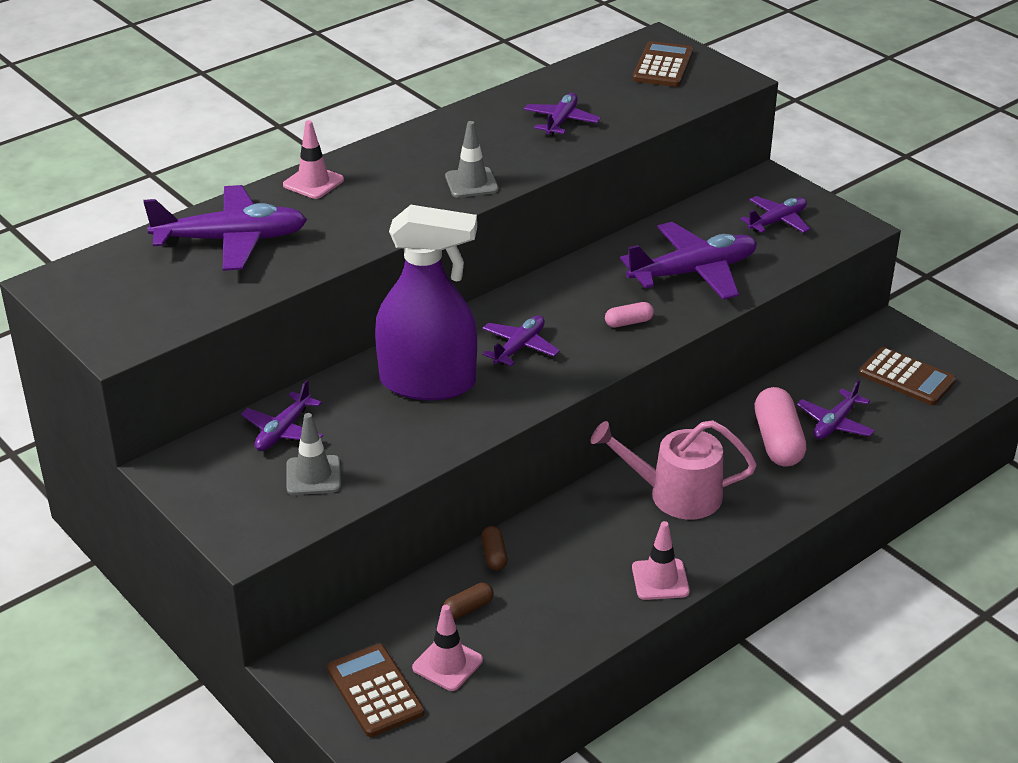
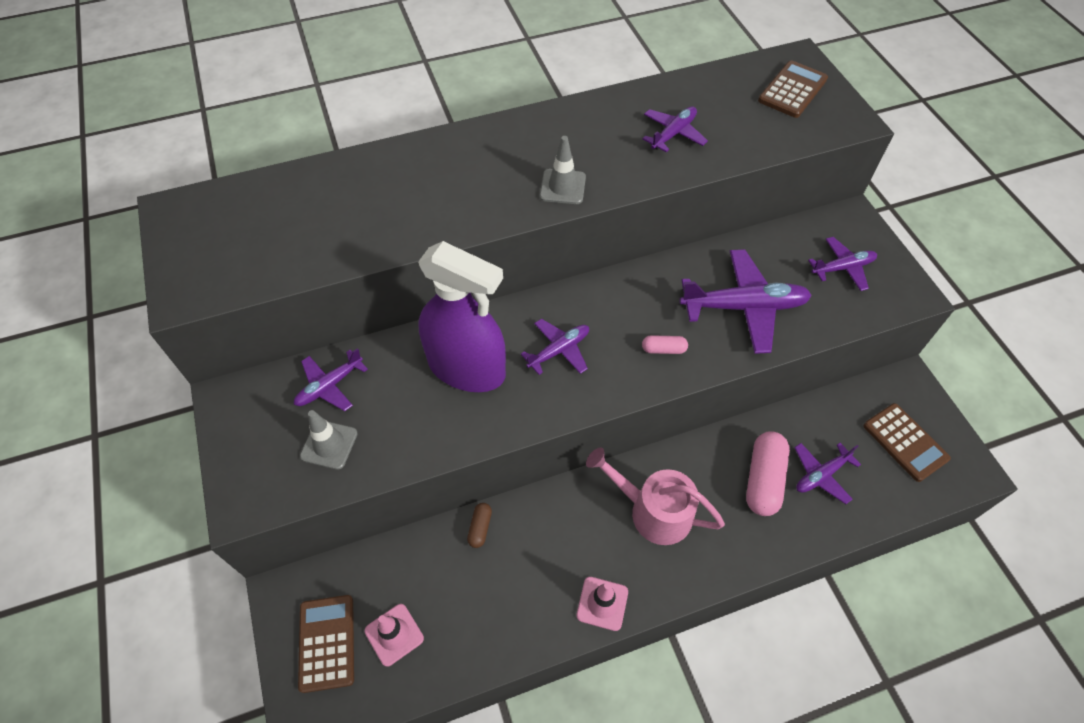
camera: 20 degrees right, 20 degrees up
purple plane [143,185,307,271] -> none
pink traffic cone [283,120,344,199] -> none
brown capsule [443,582,494,619] -> none

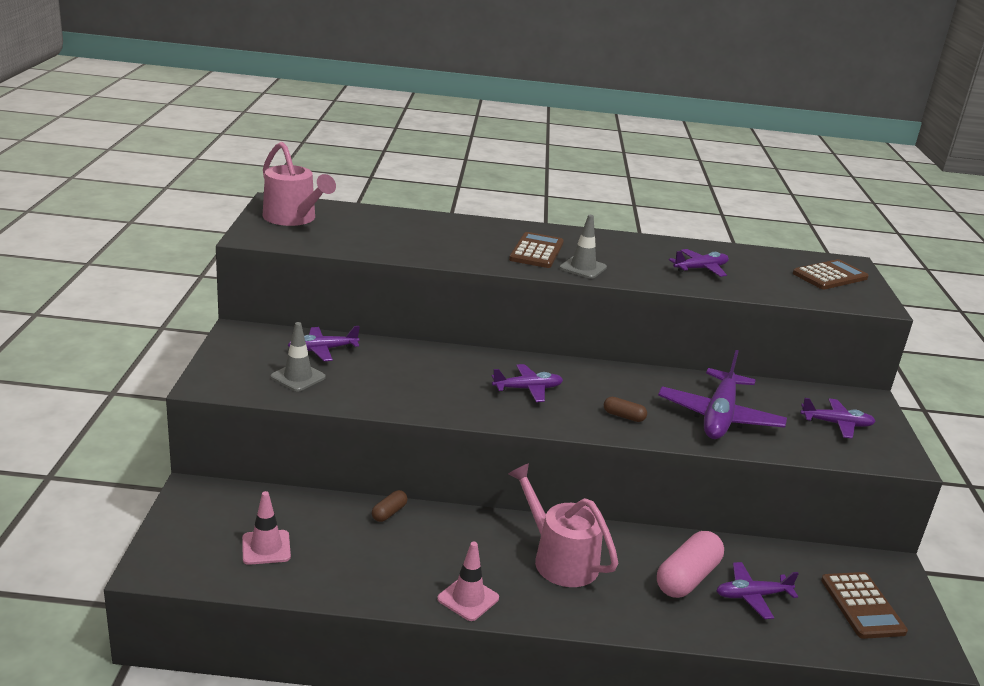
camera: 20 degrees right, 30 degrees down
brown calculator [298,595,354,693] -> brown calculator moved to [509,232,564,268]
purple spray bottle [418,241,506,392] -> none
pink capsule [642,335,688,354] -> brown capsule [604,397,647,422]
purple plane [679,249,812,354] -> purple plane turned 90 degrees clockwise [658,350,787,439]
none -> pink watering can [262,142,336,226]

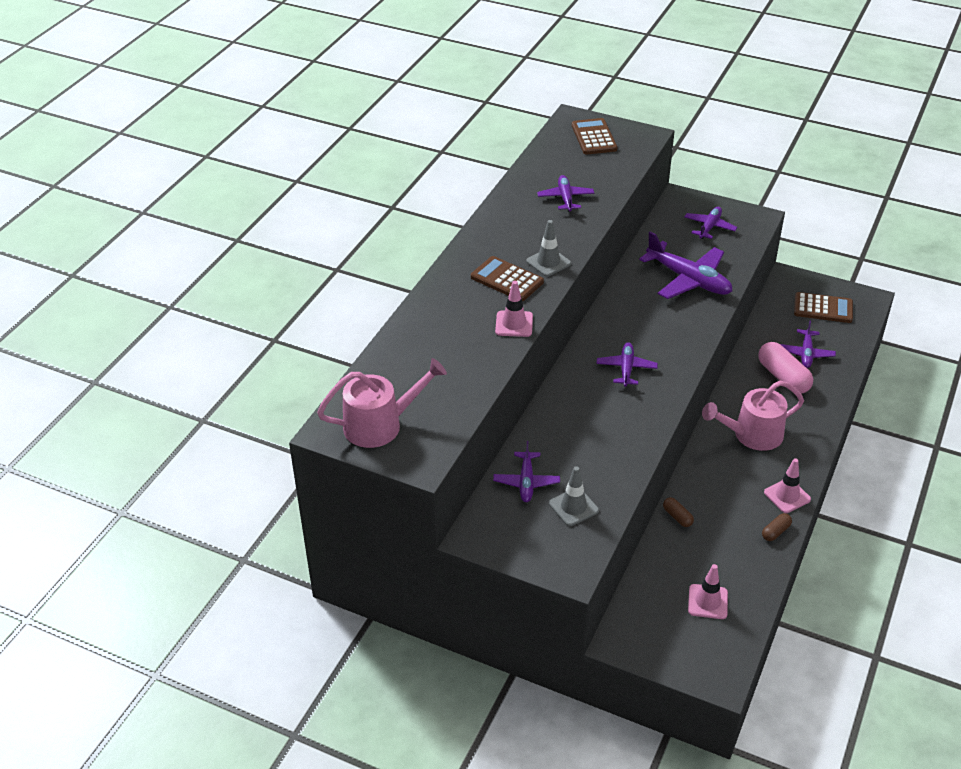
camera: 65 degrees left, 15 degrees up
brown capsule [604,397,647,422] -> brown capsule moved to [762,513,792,541]
none -> pink traffic cone [495,281,533,337]

